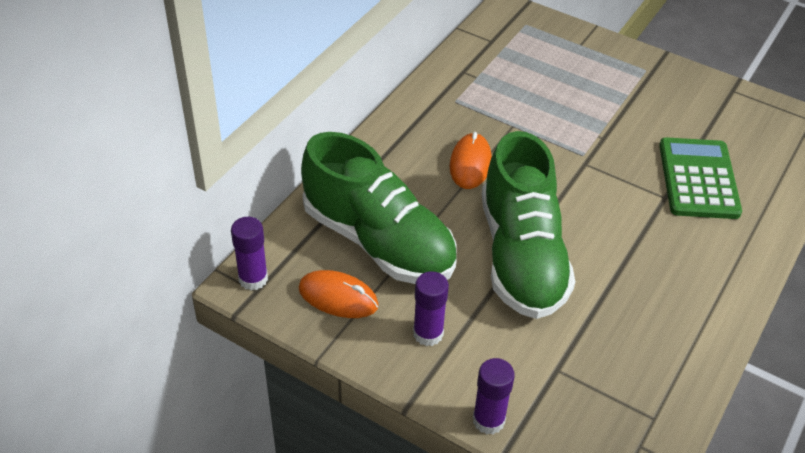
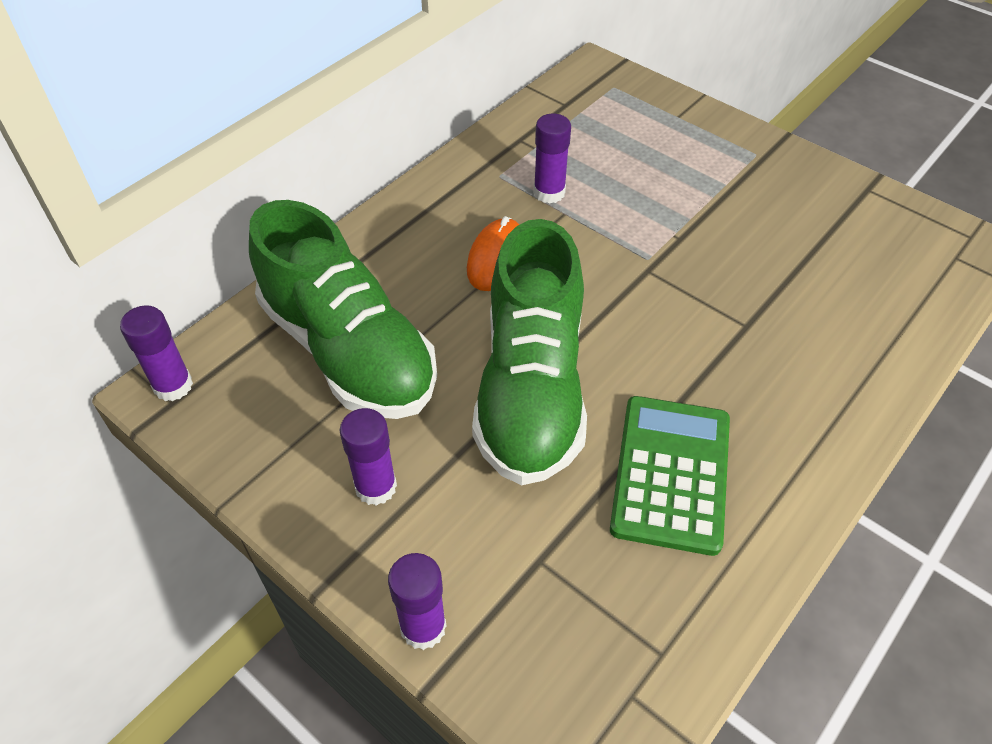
camera: 10 degrees right, 5 degrees up
orange mouse [298,270,379,318] -> none
green calculator [659,137,742,219] -> green calculator moved to [610,396,730,556]
none -> purple glue stick [533,113,571,204]

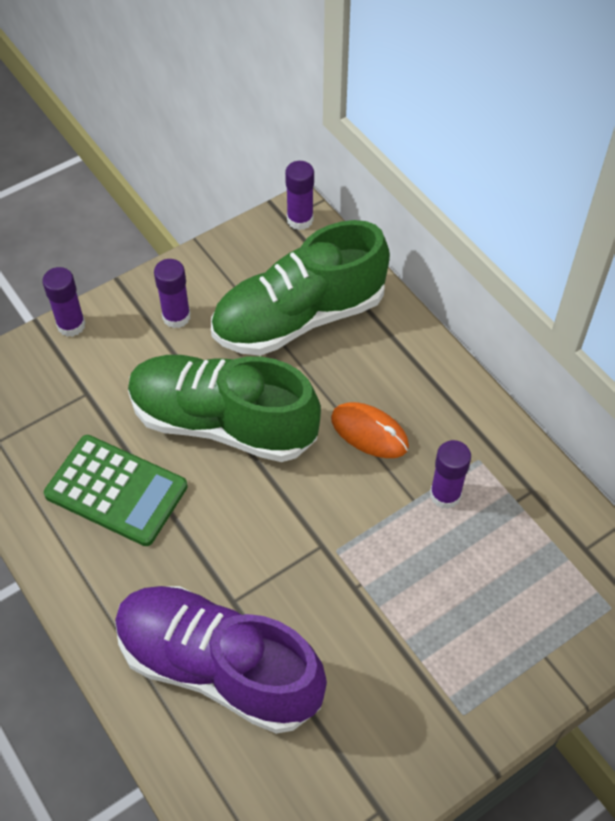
camera: 105 degrees right, 5 degrees up
none -> purple shoe [115,586,327,734]

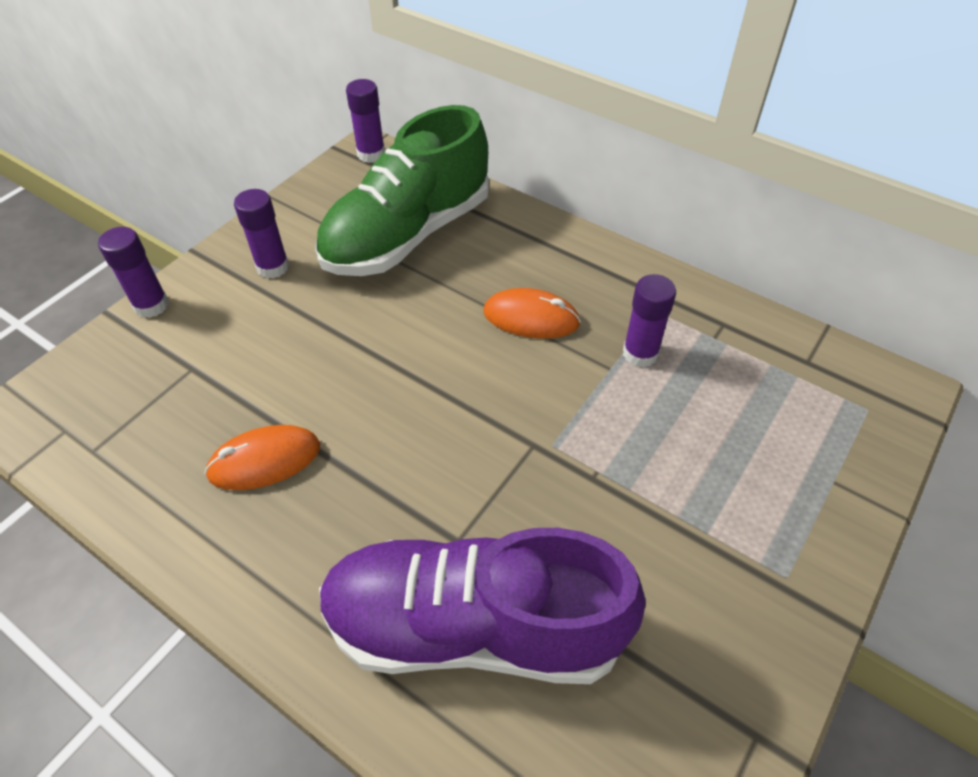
camera: 20 degrees left, 5 degrees down
green calculator [44,435,188,546] -> orange mouse [204,425,320,490]
green shoe [128,355,321,462] -> none

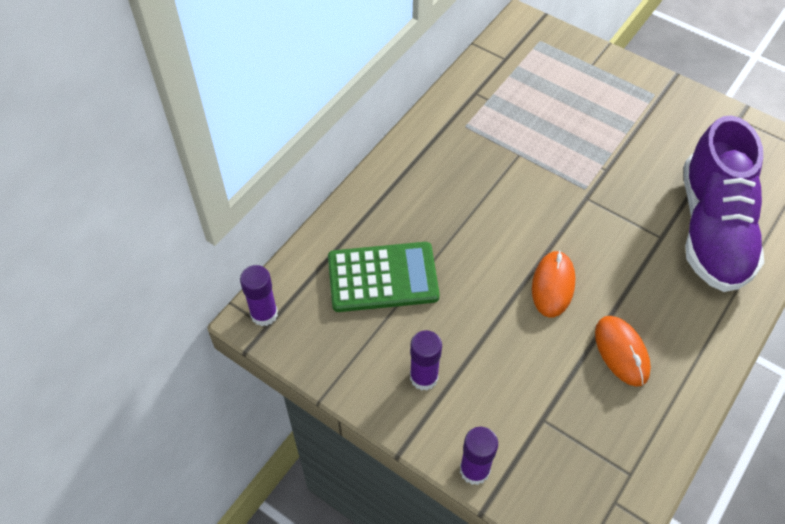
camera: 90 degrees left, 5 degrees up
green shoe [315,105,489,276] -> green calculator [328,242,440,312]
orange mouse [484,288,581,339] -> orange mouse moved to [532,250,575,317]
purple glue stick [623,274,676,368] -> none

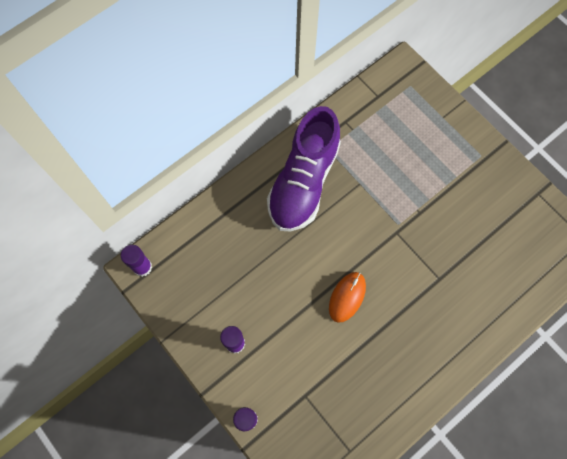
camera: 15 degrees right, 15 degrees up
green calculator [328,242,440,312] -> none
orange mouse [595,316,651,387] -> none
purple shoe [683,115,764,292] -> purple shoe moved to [267,106,341,232]

